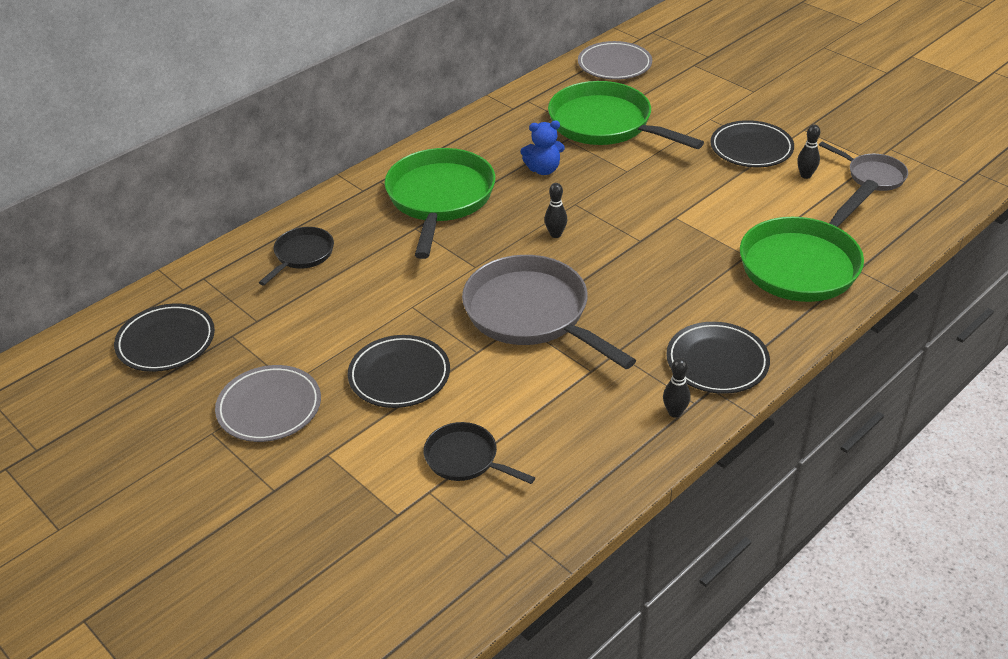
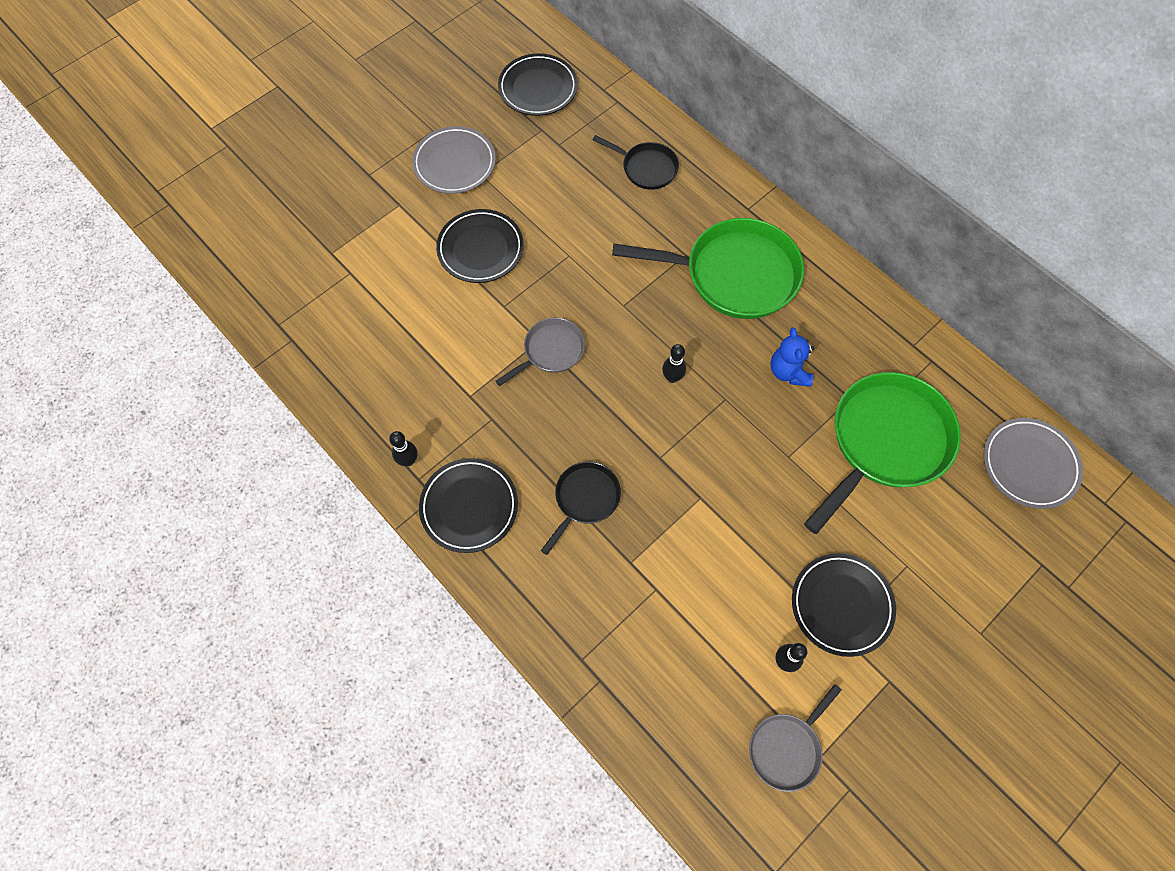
camera: 90 degrees right, 25 degrees up
black pan [424,422,535,484] -> black pan moved to [541,462,621,555]
grey pan [462,255,636,369] -> grey pan [496,318,585,386], size x0.52
green pan [740,180,878,302] -> none

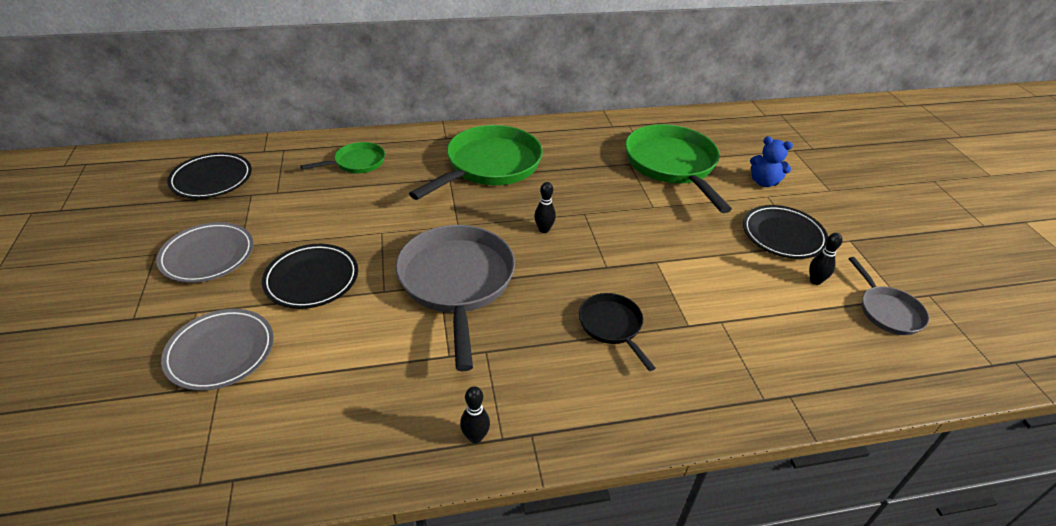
camera: 60 degrees left, 25 degrees down
black plate [419,458,518,553] -> none
grey pan [496,318,585,386] -> grey pan [395,225,515,371], size x1.94
black pan [593,135,679,190] -> green pan [300,142,385,173]
blue teddy bear [771,327,815,387] -> blue teddy bear moved to [750,136,793,187]
grey plate [984,418,1083,509] -> grey plate moved to [161,309,274,391]

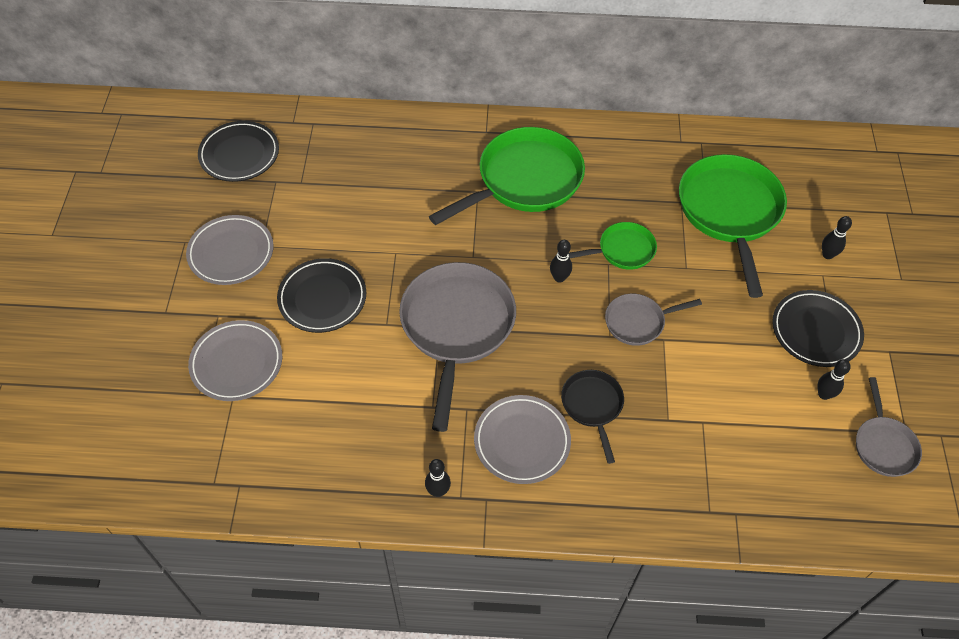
camera: 15 degrees right, 15 degrees up
green pan [300,142,385,173] -> green pan moved to [568,222,657,270]
blue teddy bear [750,136,793,187] -> black bowling pin [822,216,852,259]
none -> grey plate [474,395,571,484]
none -> grey pan [605,294,702,346]

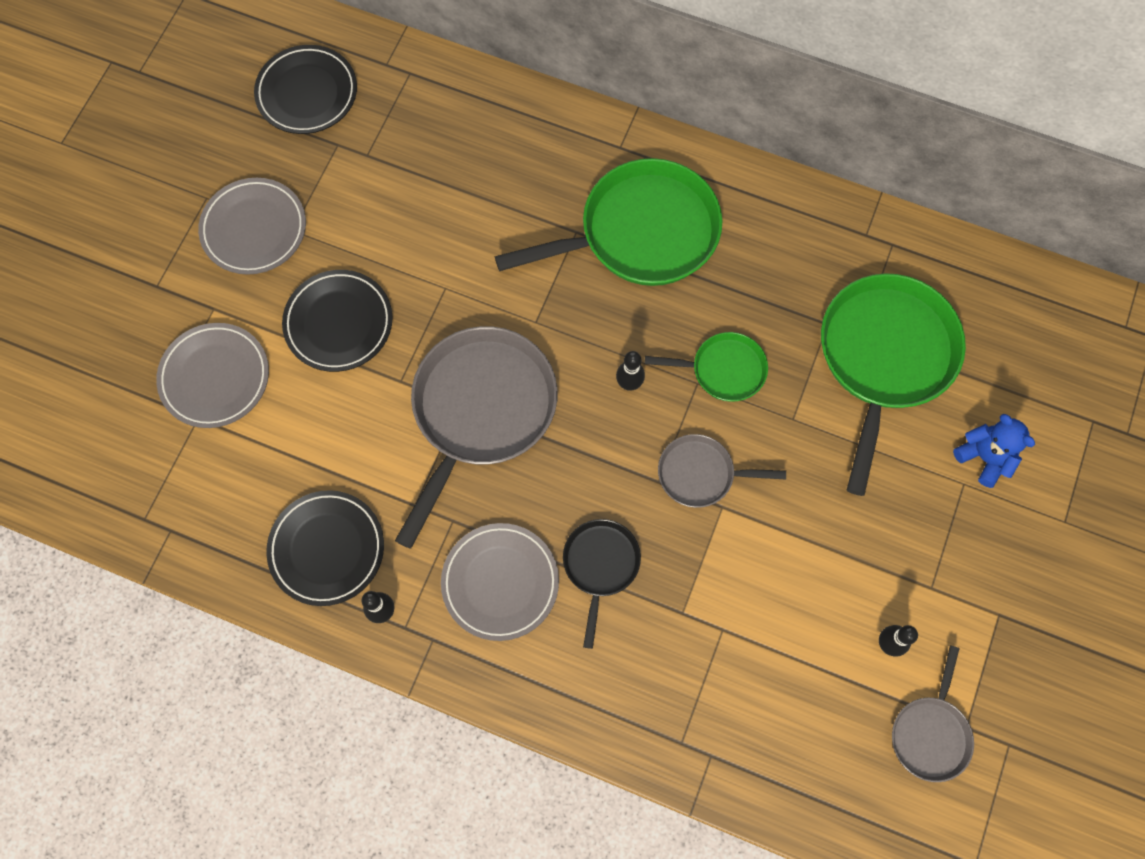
camera: 20 degrees right, 15 degrees up
black plate [772,290,864,367] -> black plate moved to [266,490,384,606]
black bowling pin [822,216,852,259] -> blue teddy bear [953,414,1035,488]

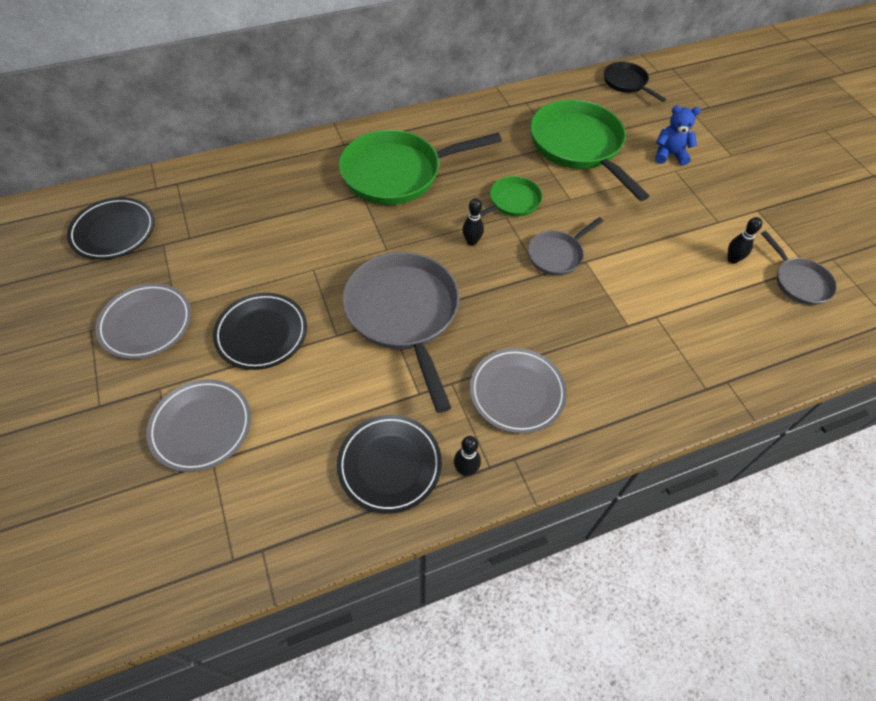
camera: 45 degrees left, 15 degrees down
green pan [495,158,722,286] -> green pan turned 135 degrees counterclockwise [339,130,502,205]
black pan [563,519,641,649] -> black pan moved to [604,62,666,102]

